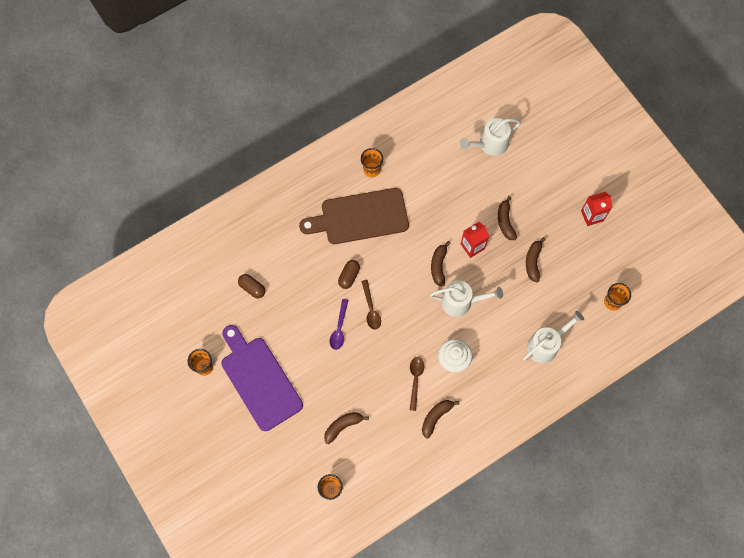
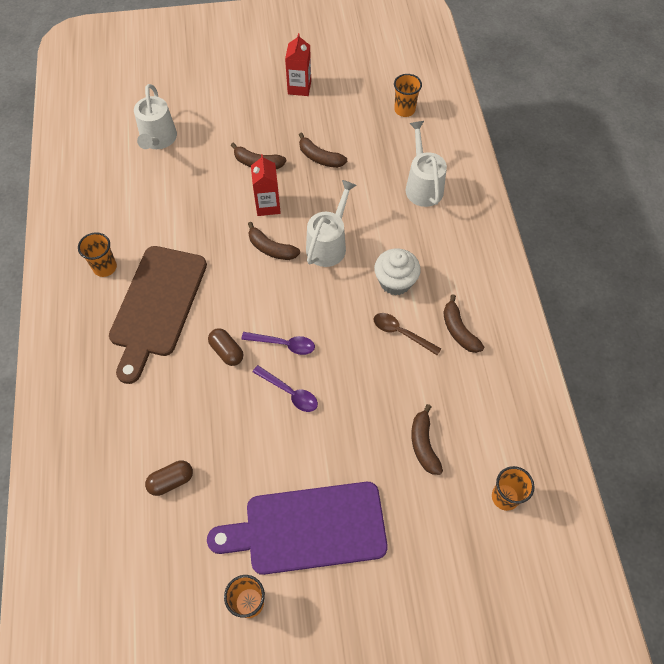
camera: 65 degrees left, 10 degrees down
brown spoon [361,280,381,329] -> purple spoon [241,332,315,355]

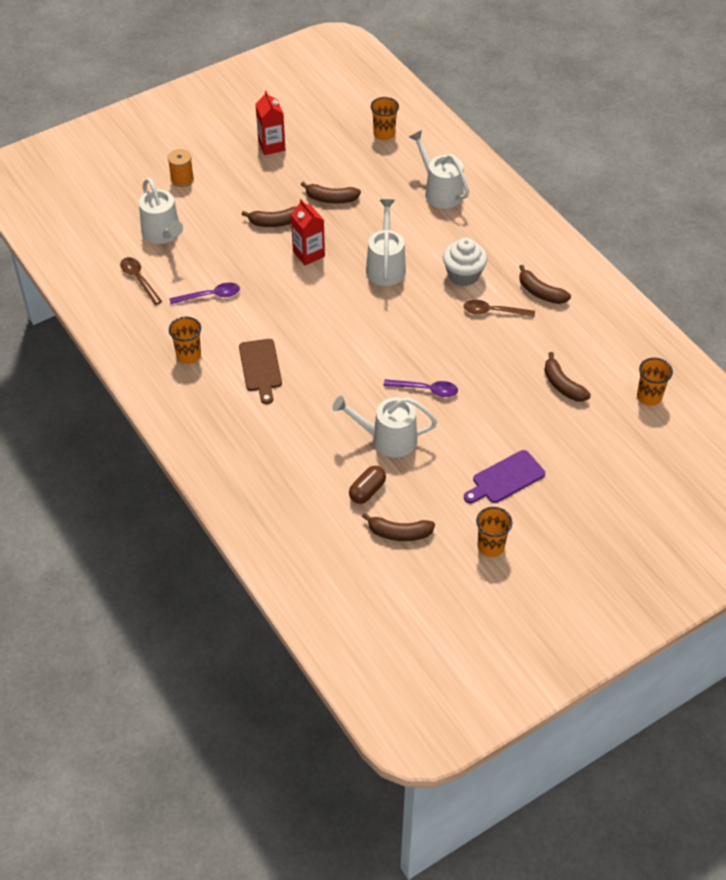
camera: 25 degrees left, 10 degrees down
brown cutting board [109,246,207,384] -> brown cutting board [239,339,282,404], size x0.53
purple cutting board [207,482,388,575] -> purple cutting board [464,450,545,503], size x0.53
brown capsule [208,328,243,366] -> none
purple spoon [241,332,315,355] -> purple spoon moved to [169,283,240,304]
brown banana [248,222,300,260] -> brown banana moved to [362,513,435,541]
none -> brown spoon [120,257,162,305]
none -> orange spool [168,149,194,187]
none -> white watering can [332,396,437,458]

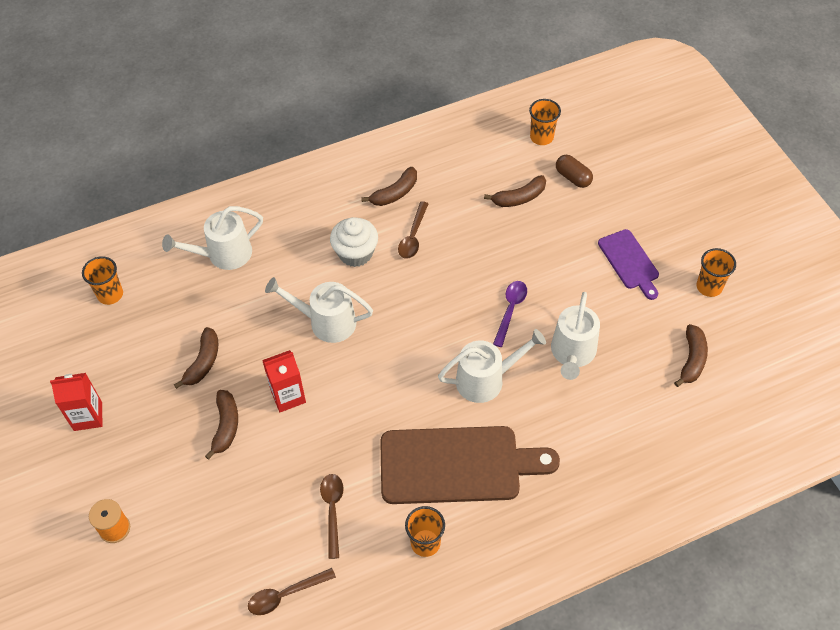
camera: 80 degrees left, 5 degrees up
white watering can [139,178,183,244] -> white watering can moved to [438,329,546,403]
purple spoon [169,283,240,304] -> brown spoon [320,474,344,559]
brown cutting board [239,339,282,404] -> brown cutting board [380,426,560,504], size x1.87
brown capsule [349,466,386,504] -> brown capsule moved to [556,155,593,188]

